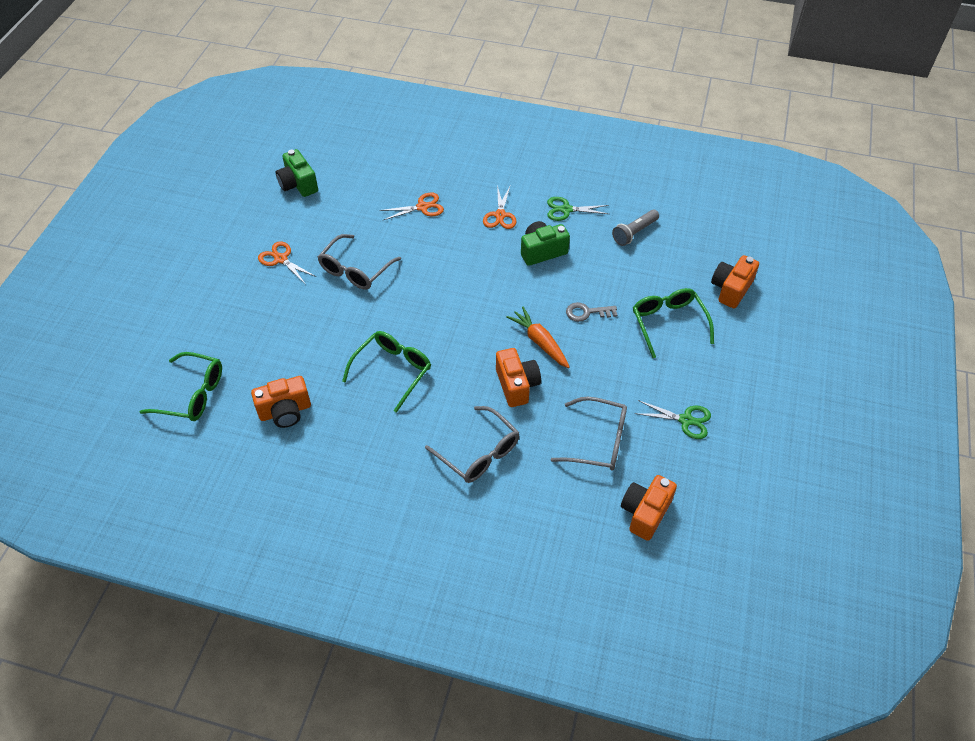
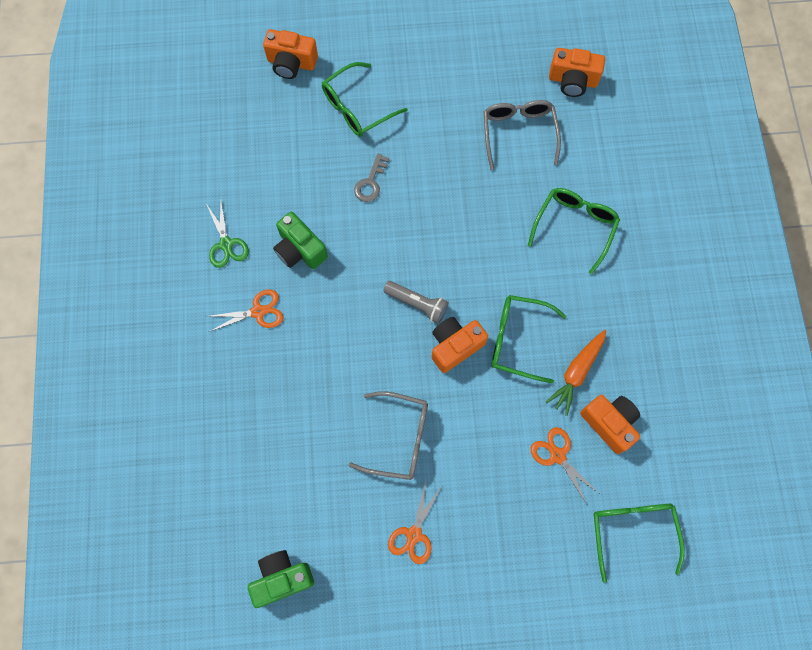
camera: 110 degrees left, 20 degrees up
green camera [276,149,318,197] -> green camera turned 150 degrees counterclockwise [248,550,314,608]
orange scissors [380,193,444,220] -> orange scissors moved to [531,427,601,504]
grey glasses [425,406,520,483] -> green glasses [528,188,620,274]
orange camera [496,348,541,407] -> orange camera moved to [432,317,488,373]
orange carrot [506,307,570,368] -> orange carrot moved to [546,330,606,416]
grey key [566,302,617,322] -> grey key turned 45 degrees clockwise [354,153,389,202]
grey flashlight [612,210,659,246] -> grey flashlight moved to [383,281,449,324]
green scissors [635,400,711,439] -> none

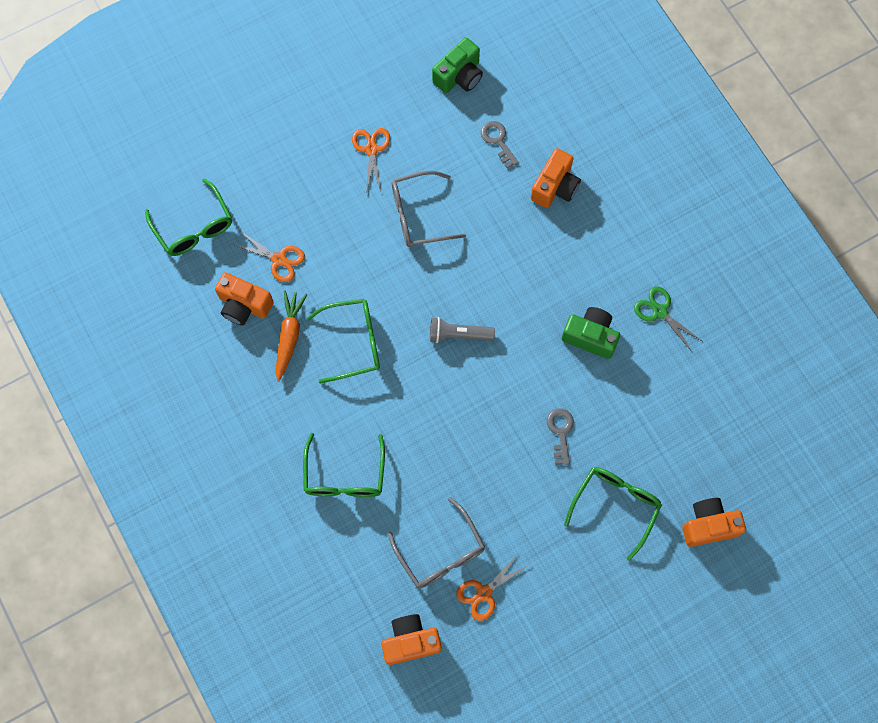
camera: 155 degrees right, 0 degrees up
orange scissors [205,289,284,332] -> orange scissors moved to [456,553,530,621]
orange camera [432,317,488,373] -> orange camera moved to [531,148,581,208]
none -> grey key [481,121,519,168]

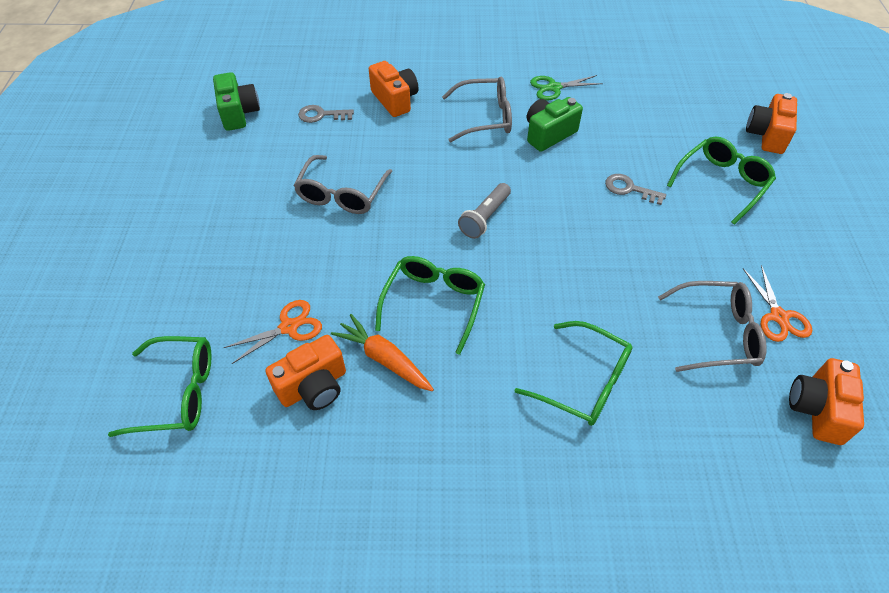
camera: 60 degrees left, 20 degrees down
orange scissors [352,128,390,193] -> none
green glasses [564,467,662,561] -> green glasses turned 75 degrees clockwise [667,136,776,225]
none -> grey glasses [442,77,512,142]

